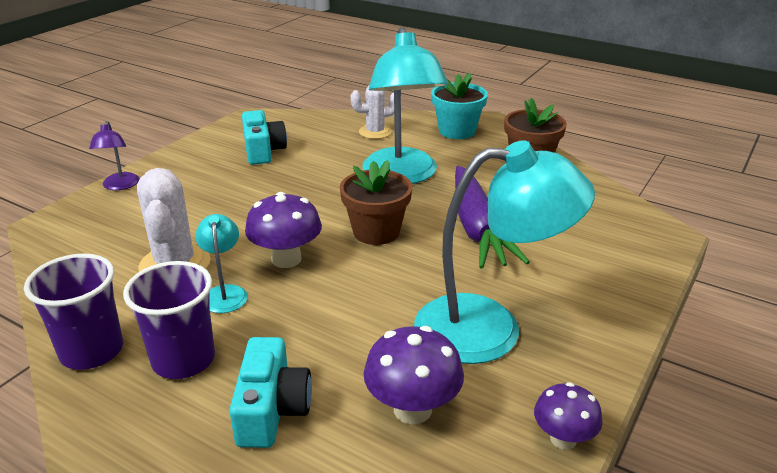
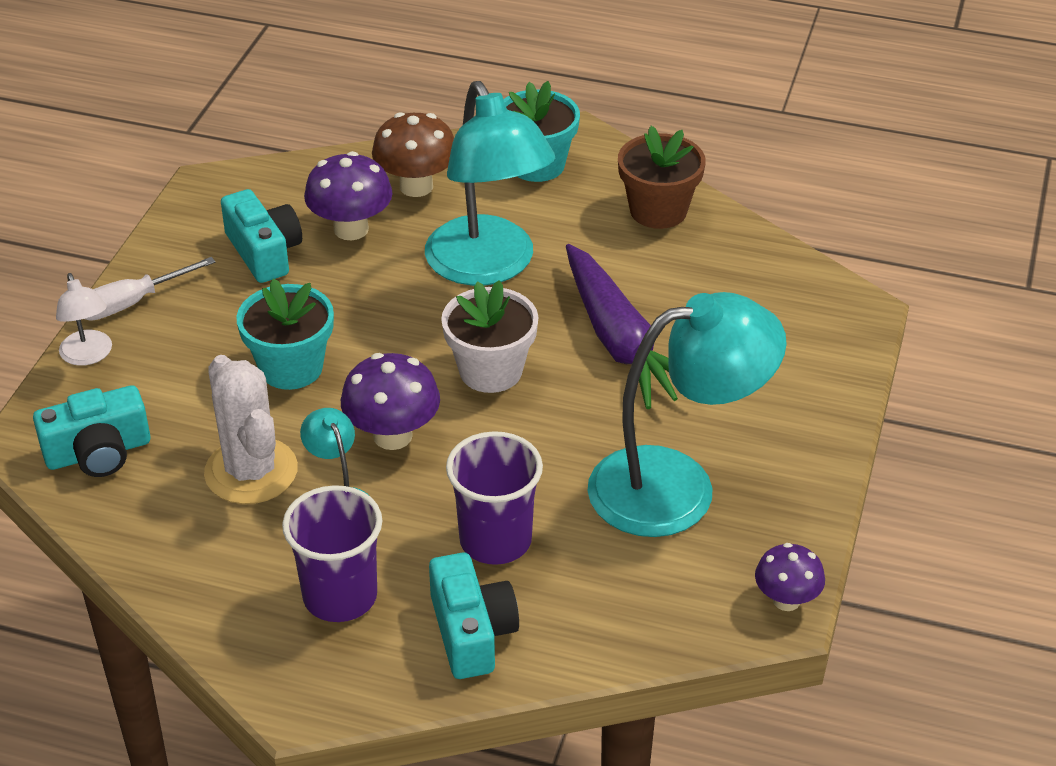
camera: 15 degrees left, 10 degrees up
purple cup [24,253,123,370] -> purple cup moved to [446,431,543,565]
purple lamp [89,121,139,190] -> white lamp [56,273,112,366]
brown flower pot [340,160,413,245] -> white flower pot [441,280,538,393]
white cactus [351,86,394,139] -> brown mushroom [372,112,454,197]
purple mushroom [364,326,464,424] -> purple mushroom moved to [304,151,393,240]
none -> turquoise camera [33,385,151,477]
none -> white screwdriver [85,257,216,321]
none -> turquoise flower pot [236,279,334,390]

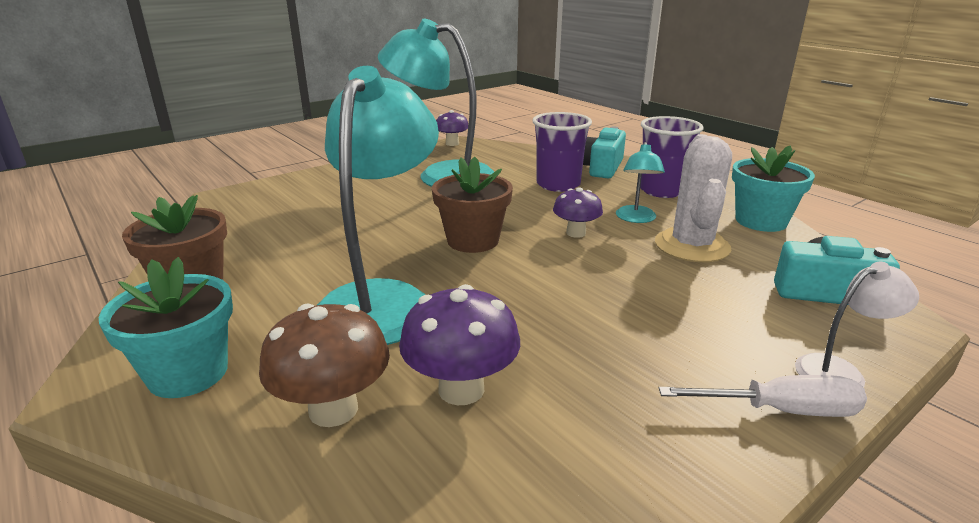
camera: 145 degrees left, 15 degrees down
white lamp [56,273,112,366] -> white lamp turned 60 degrees clockwise [795,261,919,387]
turquoise camera [221,189,302,283] -> none
turquoise flower pot [236,279,334,390] -> turquoise flower pot moved to [732,146,815,232]
purple mushroom [341,353,440,450] -> purple mushroom [553,187,603,238], size x0.65
white flower pot [441,280,538,393] -> brown flower pot [432,157,513,253]
purple carrot [566,244,678,409] -> none

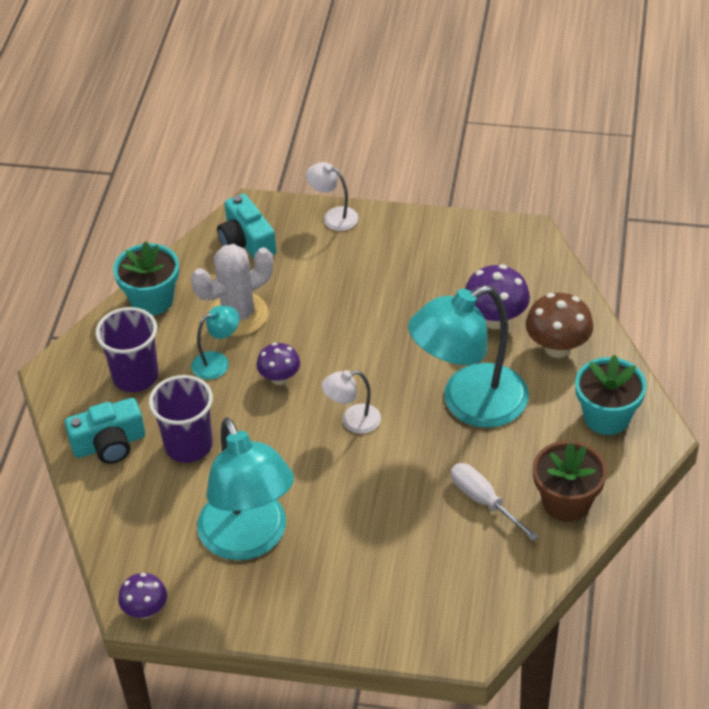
camera: 130 degrees left, 20 degrees up
brown flower pot [432,157,513,253] -> white lamp [322,370,381,434]
white screwdriver [659,375,867,417] -> white screwdriver moved to [451,463,538,541]

